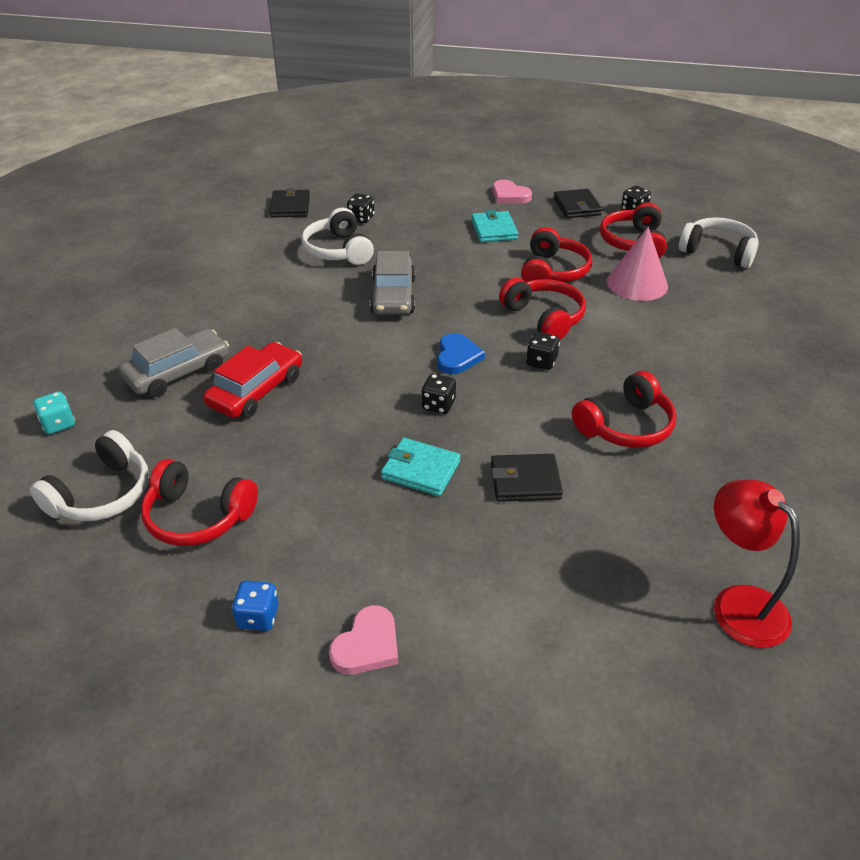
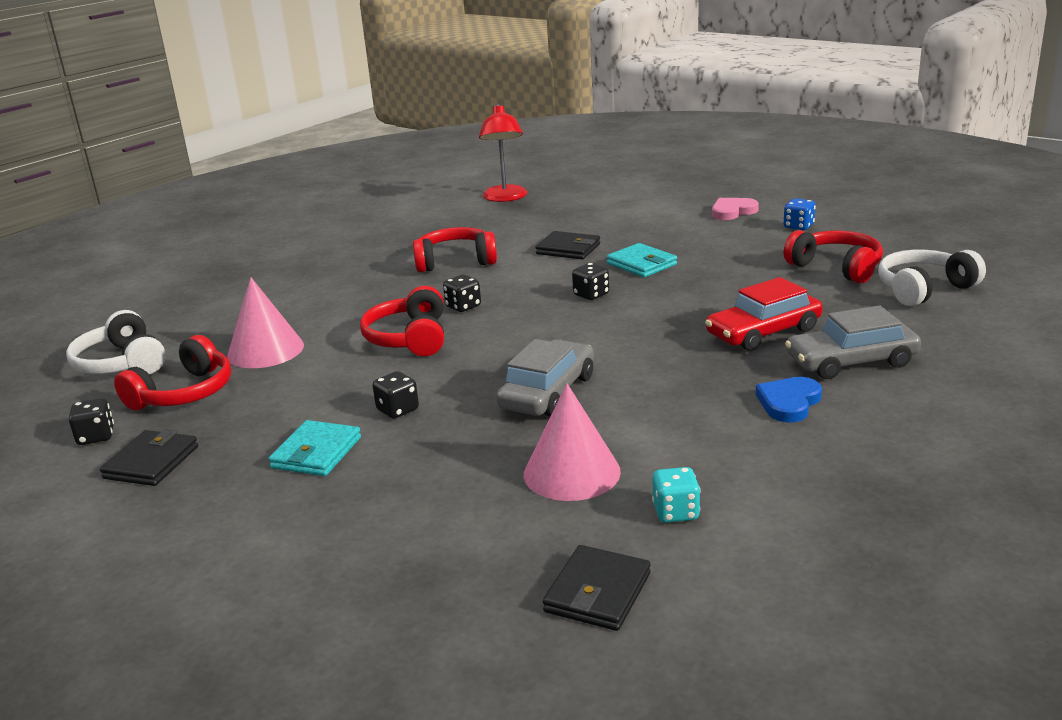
camera: 150 degrees left, 15 degrees down
turquoise dice [33,391,75,434] -> turquoise dice moved to [652,467,701,523]
white headphones [301,208,374,265] -> pink cone [524,383,621,501]
black dice [347,193,374,223] -> black dice moved to [372,371,419,419]
blue heart [437,333,485,374] -> blue heart moved to [756,377,822,423]
pink heart [492,180,532,203] -> none
red headphones [521,227,592,282] -> none

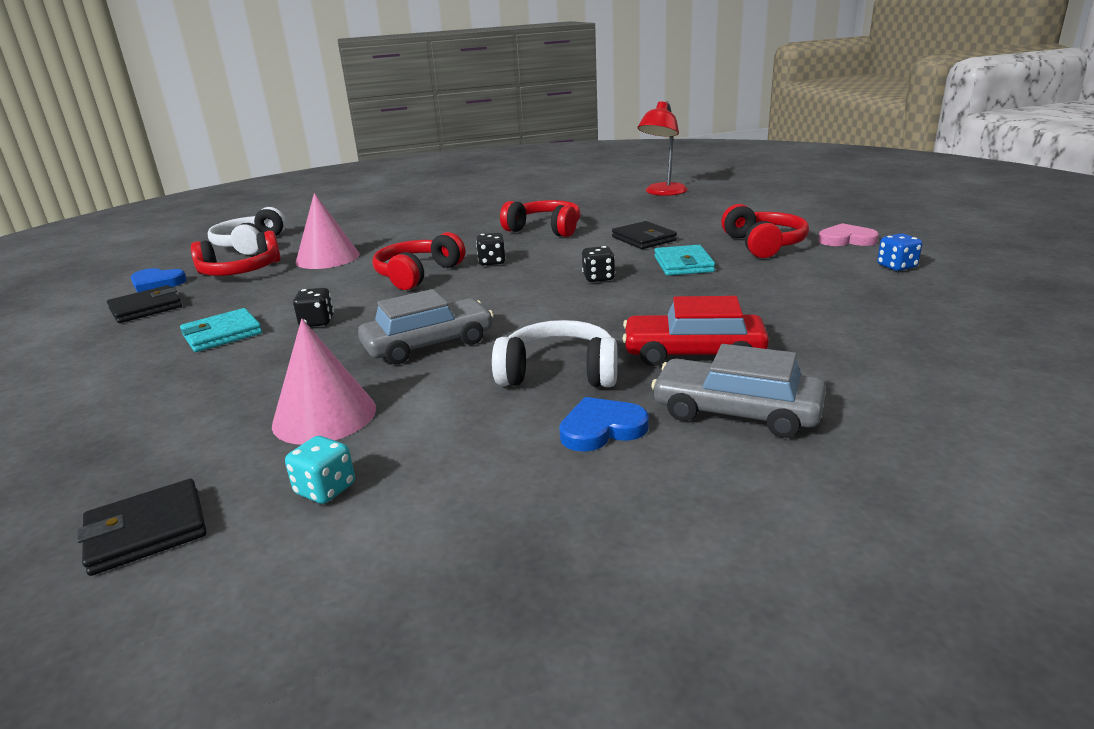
camera: 35 degrees right, 0 degrees up
black dice [69,398,114,445] -> blue heart [131,268,187,293]
red headphones [784,230,883,283] -> red headphones moved to [721,204,809,258]
white headphones [878,250,986,306] -> white headphones moved to [492,320,617,387]

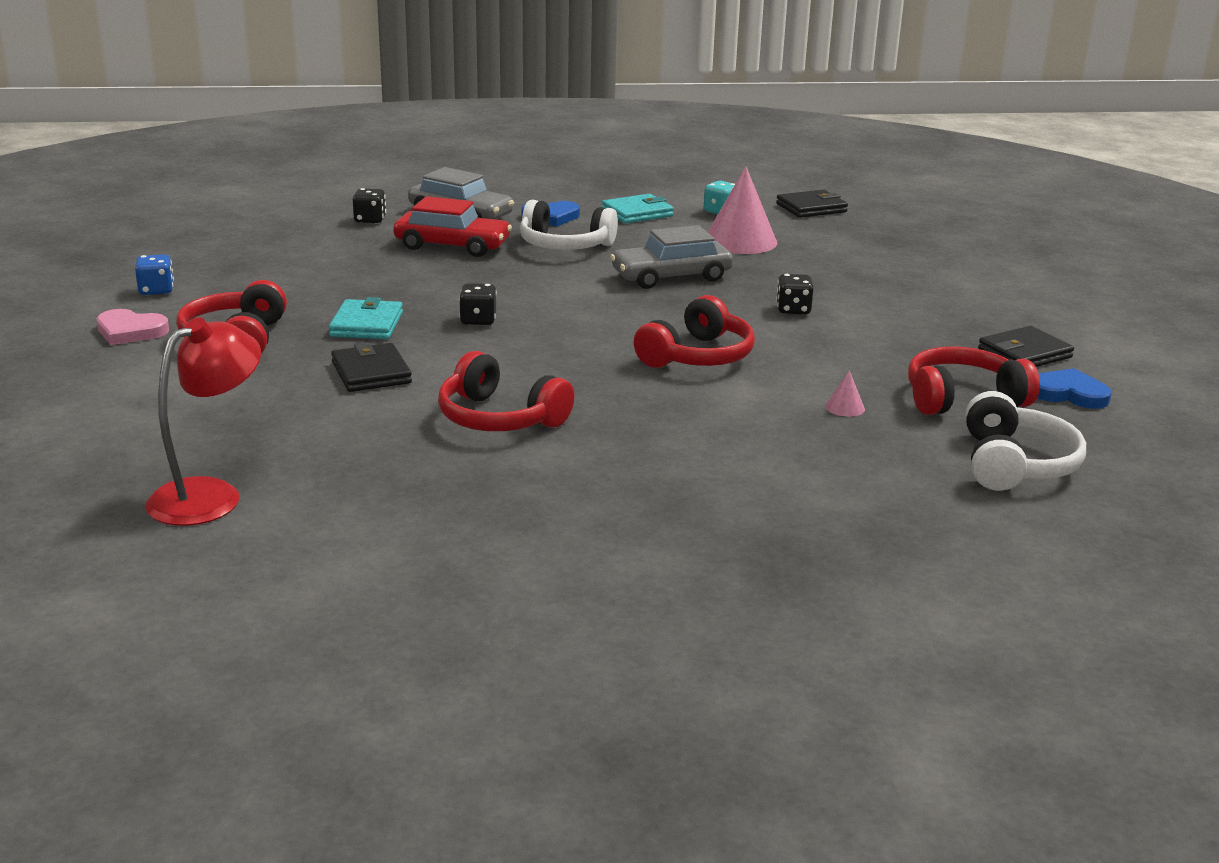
camera: 175 degrees left, 0 degrees up
turquoise wallet [180,308,262,352] -> turquoise wallet moved to [602,194,674,224]
pink cone [296,193,360,269] -> pink cone [825,370,865,417], size x0.41
black dice [476,233,505,266] -> black dice moved to [353,188,386,223]

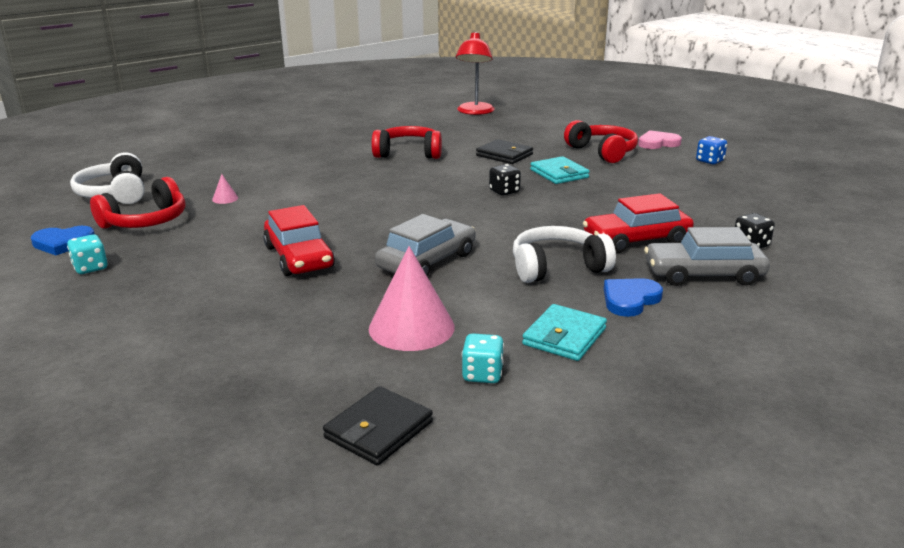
camera: 150 degrees right, 0 degrees up
red headphones [634,295,755,368] -> none
black dice [776,274,814,314] -> red car [263,205,335,276]
black wallet [978,326,1074,367] -> turquoise dice [67,234,107,274]

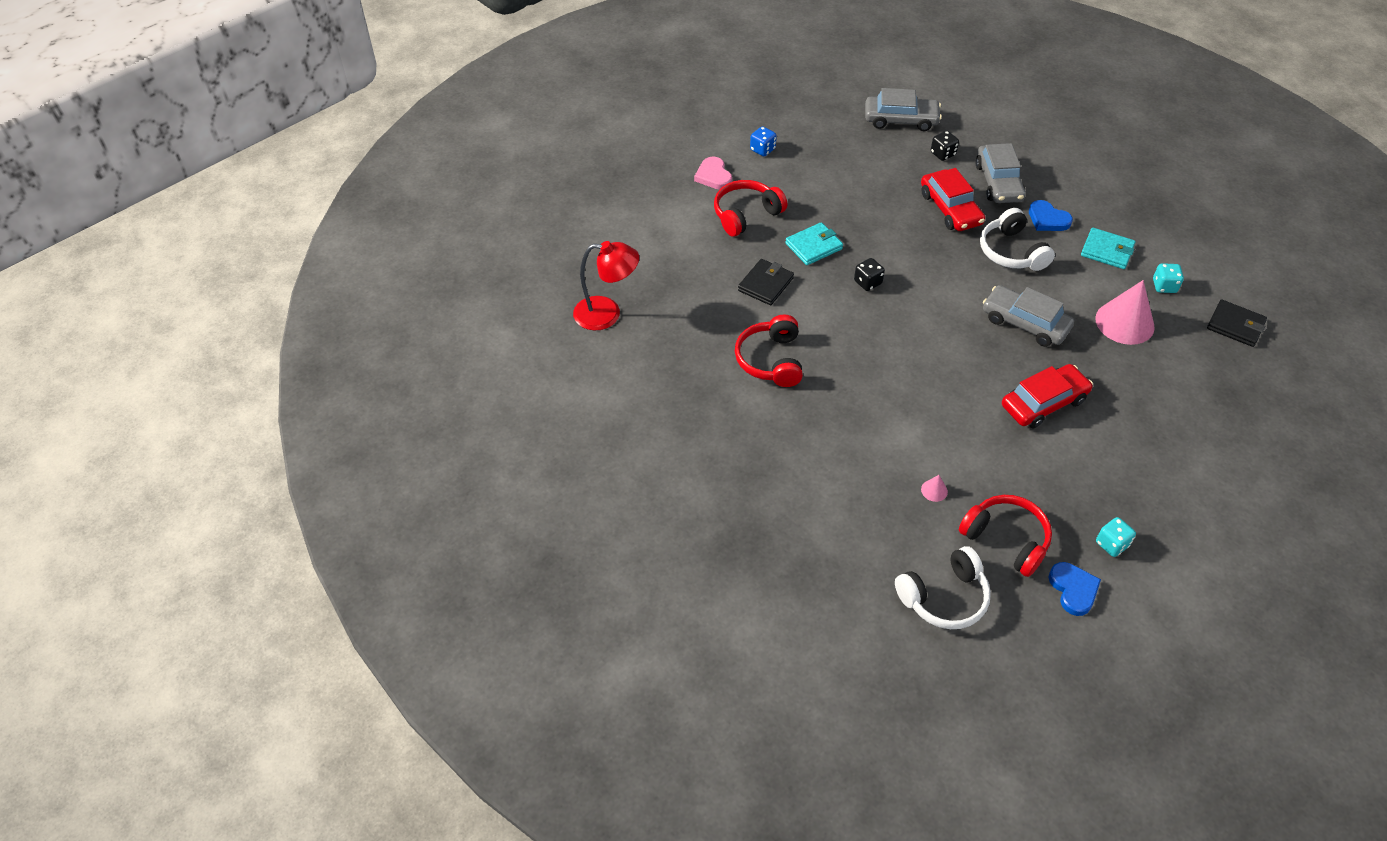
camera: 95 degrees left, 25 degrees up
none -> grey car [865,88,942,131]

